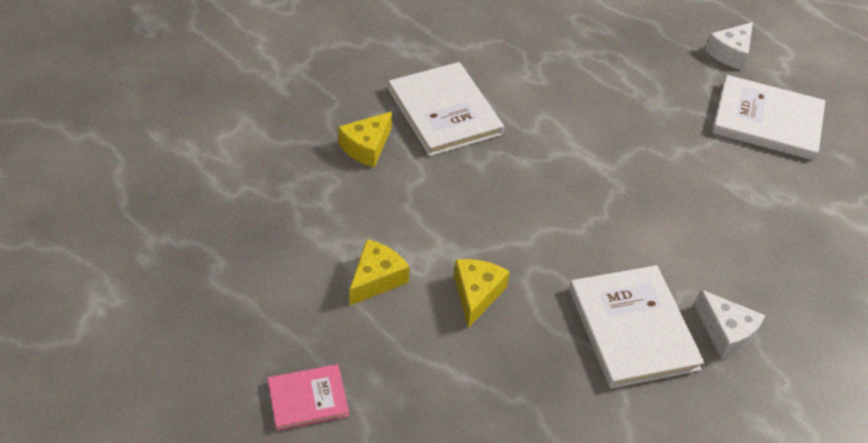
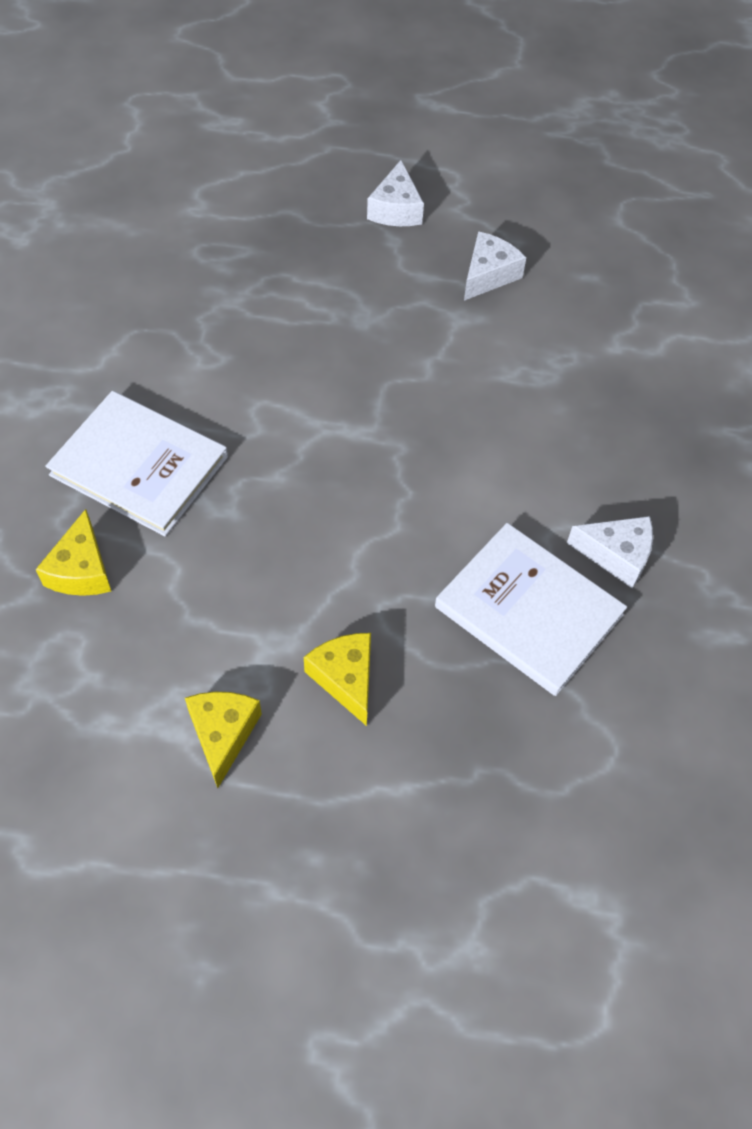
camera: 35 degrees left, 10 degrees up
pink book [268,364,349,431] -> none
white book [712,75,825,160] -> white cheese [464,231,526,300]

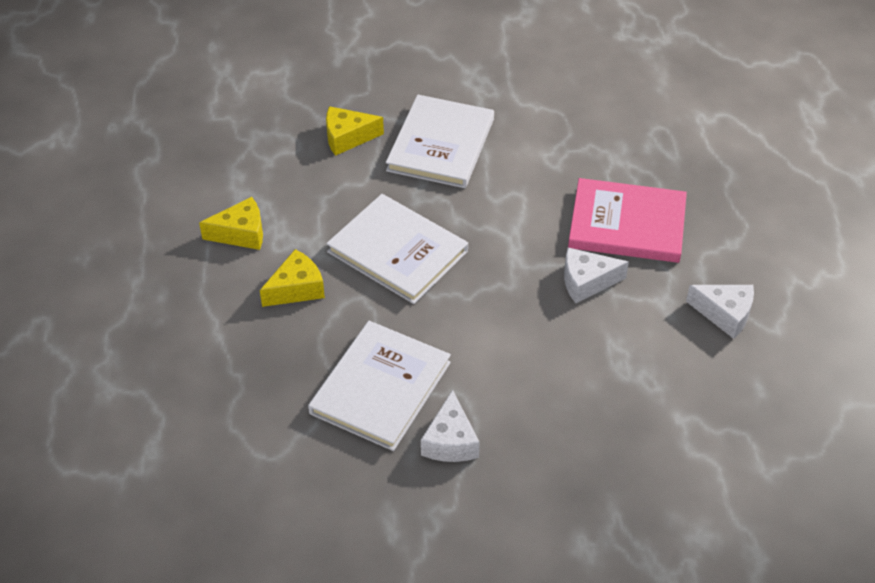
camera: 80 degrees right, 10 degrees down
white cheese [367,160,424,226] -> white cheese moved to [564,248,629,303]
none -> white book [326,194,468,304]
none -> pink book [568,178,687,263]

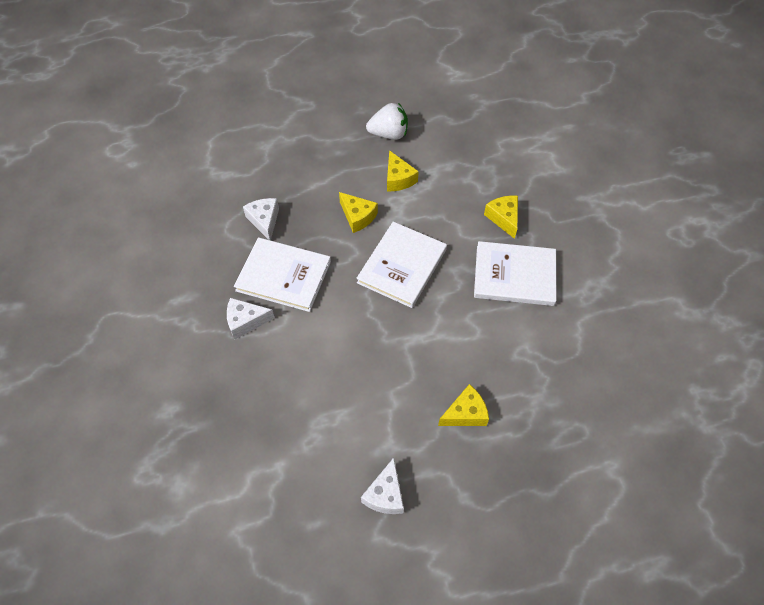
camera: 80 degrees right, 10 degrees up
white cheese [564,248,629,303] -> white cheese moved to [243,198,279,240]
pink book [568,178,687,263] -> yellow cheese [438,384,489,426]
none -> white strawberry [366,103,408,140]

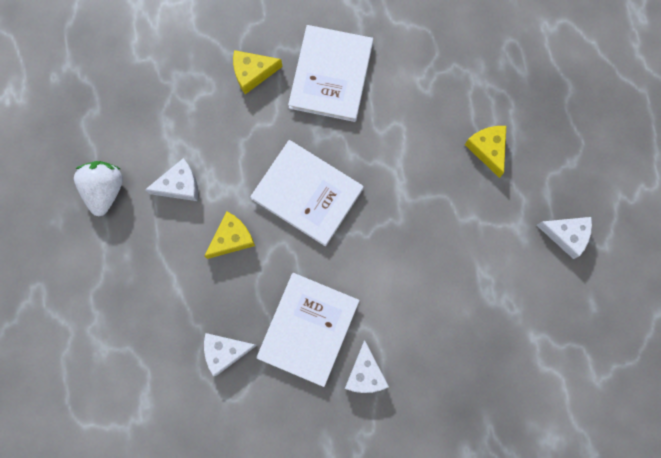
camera: 85 degrees left, 20 degrees up
yellow cheese [387,150,419,191] -> white cheese [145,158,198,201]

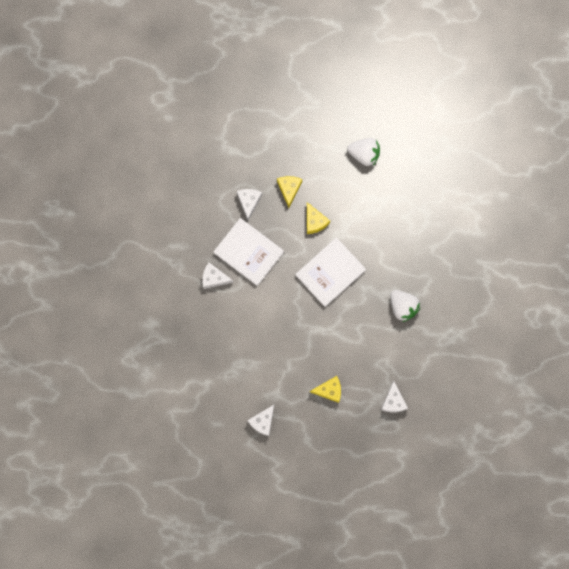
camera: 105 degrees right, 0 degrees up
white cheese [145,158,198,201] -> white cheese moved to [381,381,408,413]
yellow cheese [233,50,282,94] -> yellow cheese moved to [277,176,302,208]
white book [288,25,373,122] -> white strawberry [390,290,421,322]

